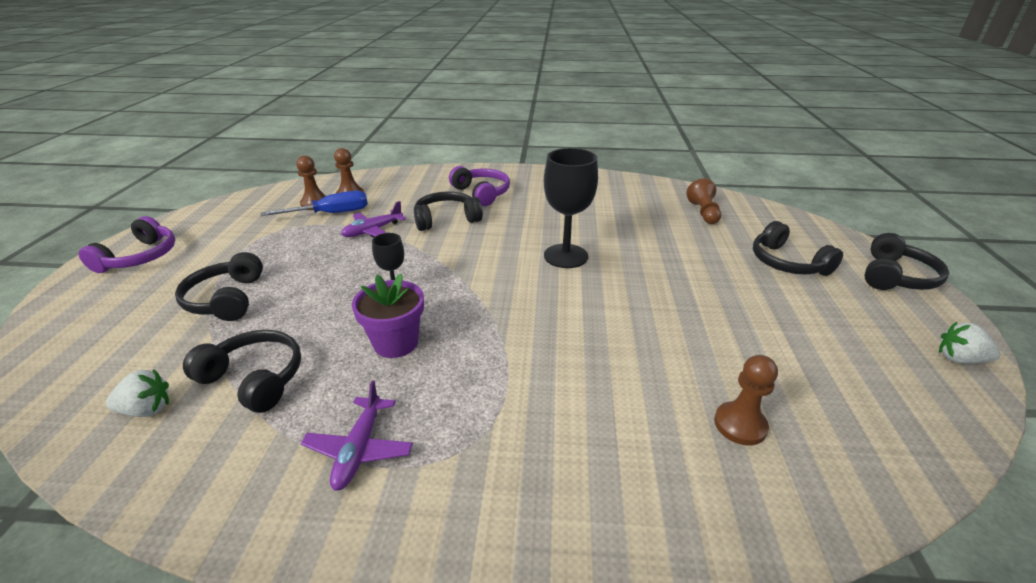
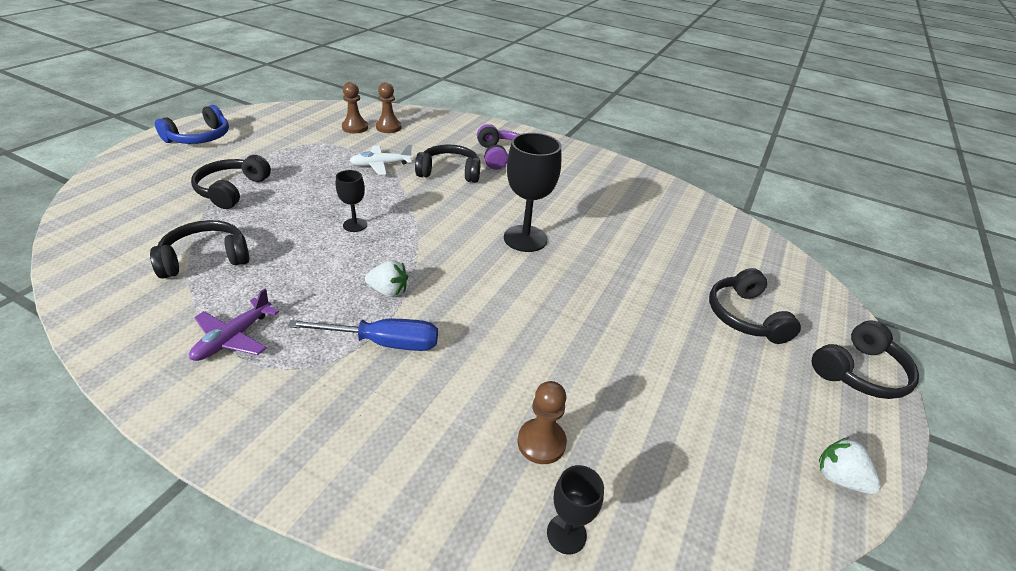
camera: 20 degrees right, 5 degrees up
purple headphones [79,216,175,273] -> blue headphones [155,105,229,144]
white strawberry [106,369,169,417] -> white strawberry moved to [365,260,408,297]
black headphones [183,330,301,413] -> black headphones turned 75 degrees counterclockwise [150,220,250,279]
blue screwdriver [260,191,368,216] -> blue screwdriver moved to [288,319,438,351]
purple plane [341,201,406,237] -> white plane [350,144,413,175]
purple flower pot [352,274,424,358] -> none
brown pawn [686,179,721,224] -> none
none -> black goblet [547,465,604,555]

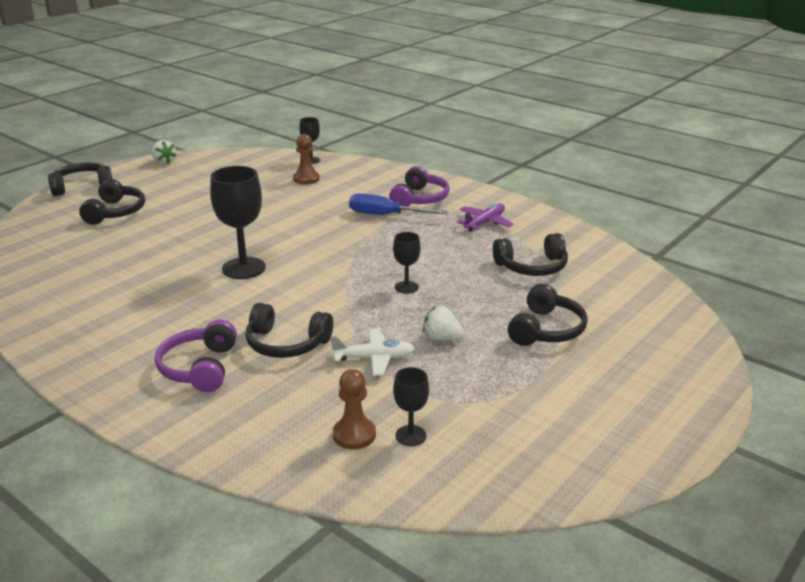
camera: 165 degrees left, 10 degrees down
blue headphones [155,105,229,144] -> none
brown pawn [342,82,368,133] -> black goblet [393,367,429,446]
white strawberry [365,260,408,297] -> white strawberry moved to [423,306,464,340]
none -> purple headphones [389,166,450,206]

